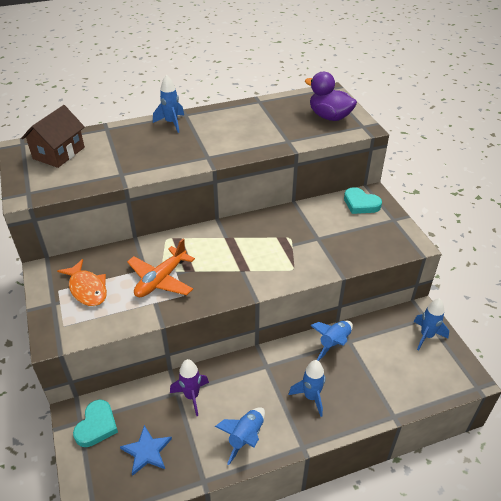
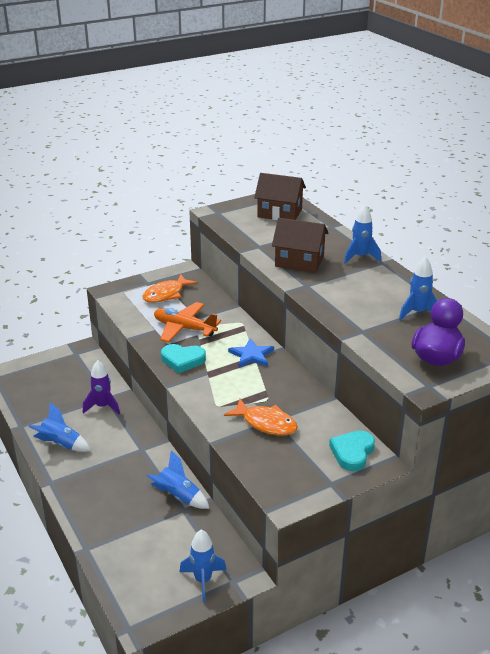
camera: 80 degrees right, 10 degrees down
turquoise heart [73,400,118,447] -> turquoise heart moved to [161,344,206,373]
blue star [120,425,172,476] -> blue star moved to [228,338,274,368]
blue rocket [288,360,325,417] -> blue rocket moved to [399,256,437,320]
none -> orange fish [224,399,298,436]
none -> brown house [272,218,329,273]

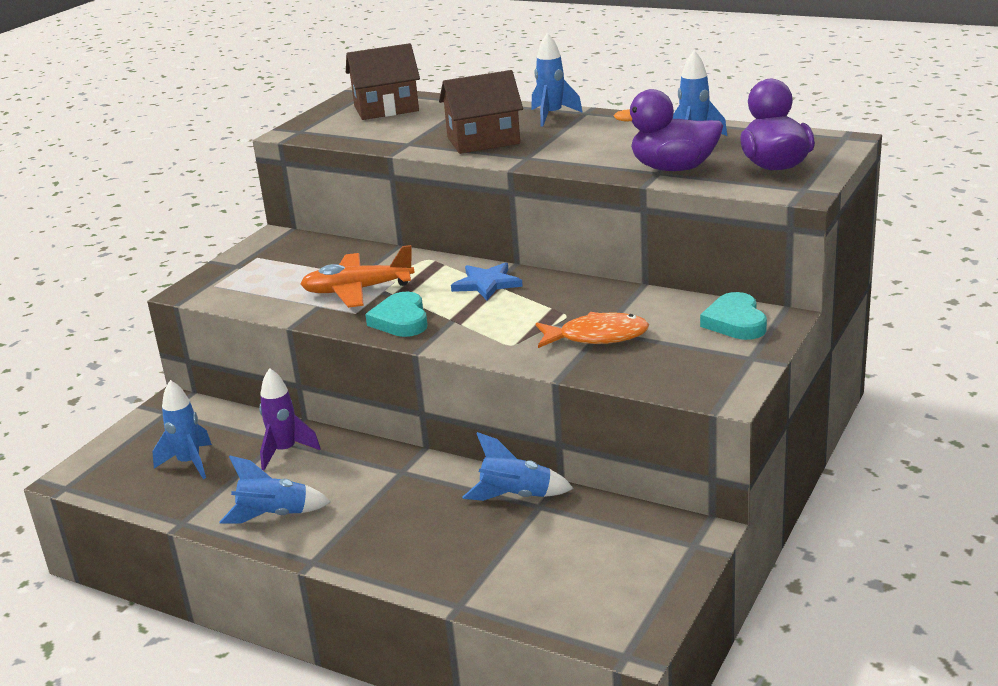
camera: 30 degrees left, 5 degrees down
orange fish [143,274,198,303] -> none
turquoise heart [161,344,206,373] -> turquoise heart turned 105 degrees clockwise [365,292,428,337]
blue rocket [180,530,226,603] -> blue rocket moved to [153,380,212,479]
none -> purple duck [614,89,723,171]

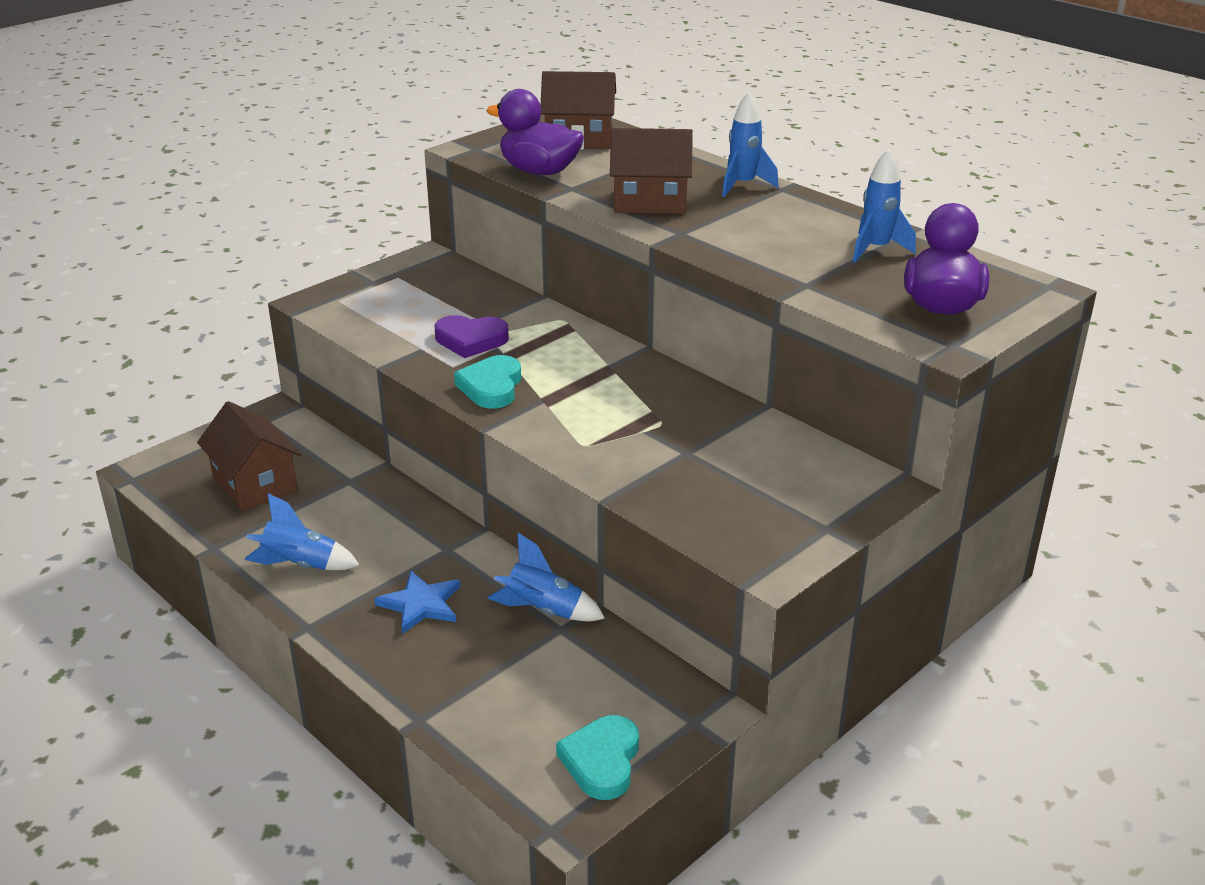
camera: 15 degrees right, 5 degrees up
blue rocket [153,380,212,479] -> brown house [197,401,301,511]
purple rocket [259,368,321,470] -> none
orange plane [300,245,415,308] -> purple heart [435,315,509,358]
blue star [451,262,523,300] -> blue star moved to [374,571,460,634]
orange fish [536,312,649,348] -> none
purple duck [614,89,723,171] -> purple duck moved to [486,89,584,175]
turquoise heart [700,292,767,340] -> turquoise heart moved to [556,715,639,800]

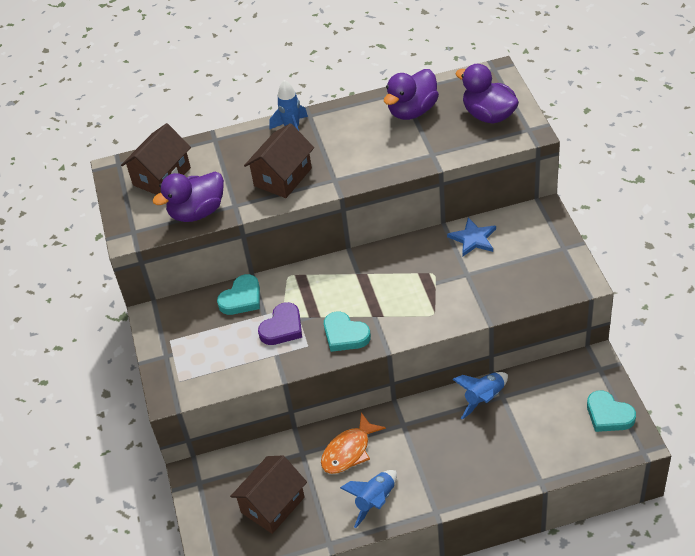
camera: 55 degrees left, 15 degrees up
brown house [197,401,301,511] -> brown house turned 45 degrees counterclockwise [230,456,307,534]
blue star [374,571,460,634] -> blue star moved to [447,217,496,256]
blue rocket [853,149,916,262] -> purple duck [384,69,439,120]
none -> turquoise heart [217,274,260,315]
none -> orange fish [321,412,386,474]

